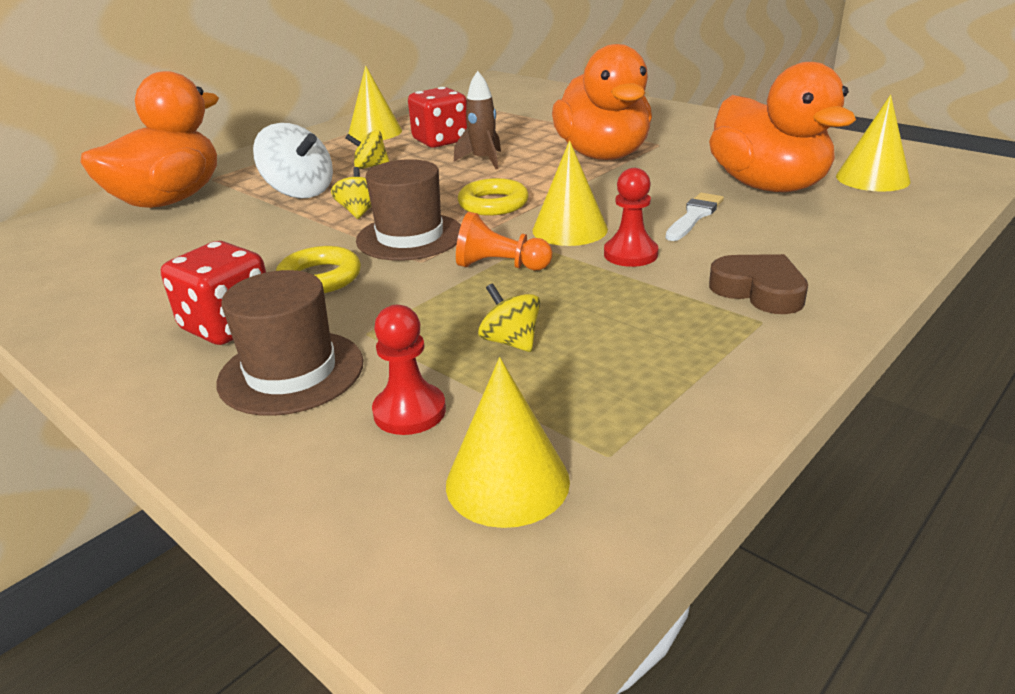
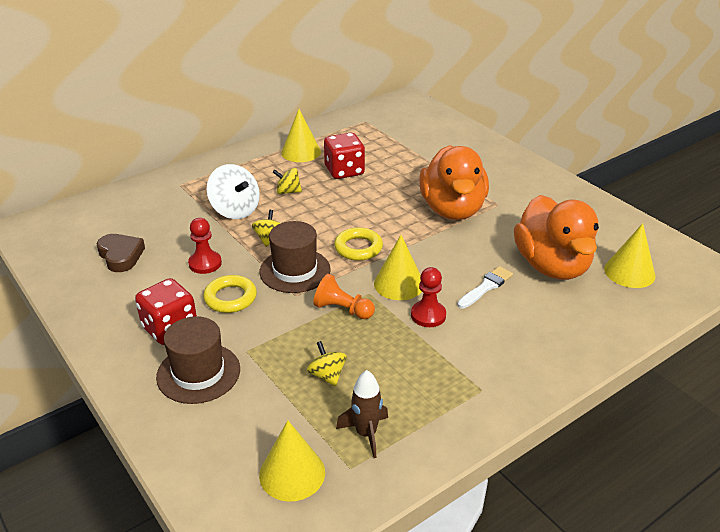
camera: 10 degrees right, 5 degrees up
orange duck [80,71,219,208] -> none
red pawn [372,305,446,435] -> red pawn moved to [188,218,222,274]
brown rocket [454,71,501,169] -> brown rocket moved to [336,370,388,458]
brown heart [709,254,808,314] -> brown heart moved to [97,234,145,272]

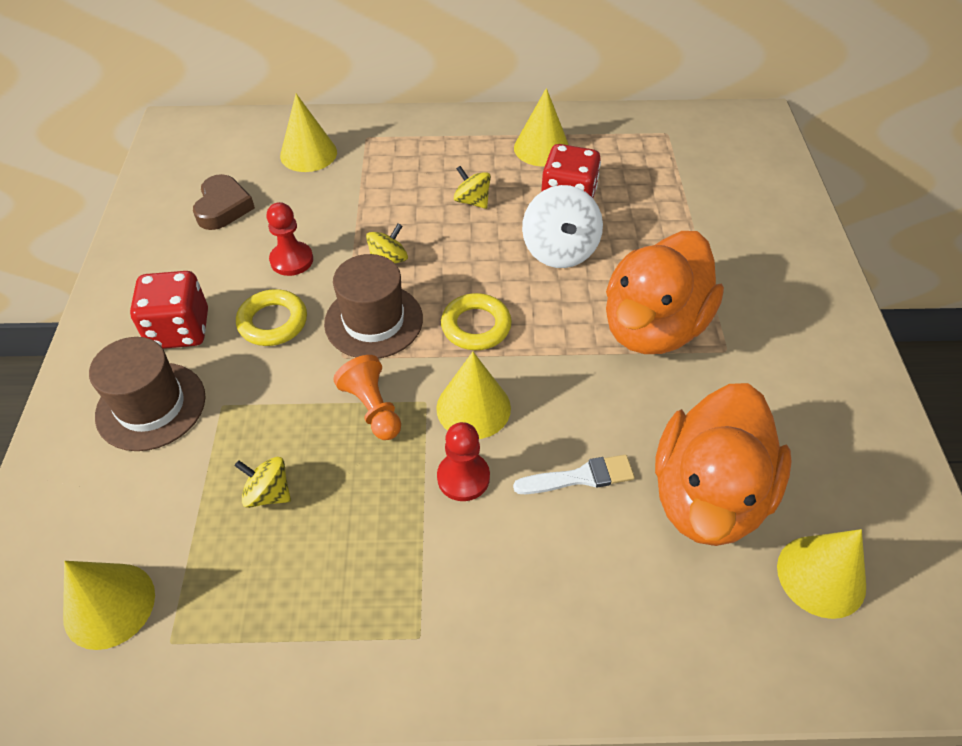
camera: 35 degrees right, 15 degrees up
white spinning top [207,164,260,219] -> white spinning top moved to [522,185,603,268]
yellow spinning top [307,341,347,387] -> yellow spinning top turned 75 degrees counterclockwise [235,457,291,508]
brown rocket [336,370,388,458] -> none
none -> yellow cone [280,94,337,172]

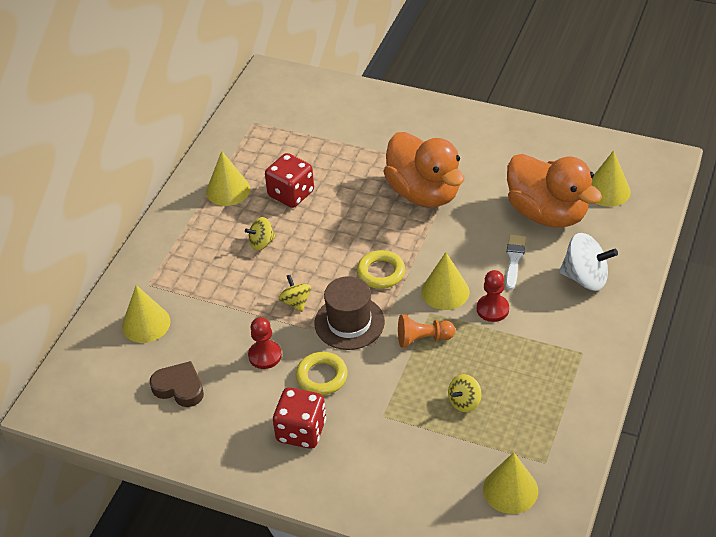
camera: 65 degrees left, 5 degrees down
brown hat [89,337,205,451] -> none
white spinning top [522,185,603,268] -> white spinning top moved to [559,233,618,291]

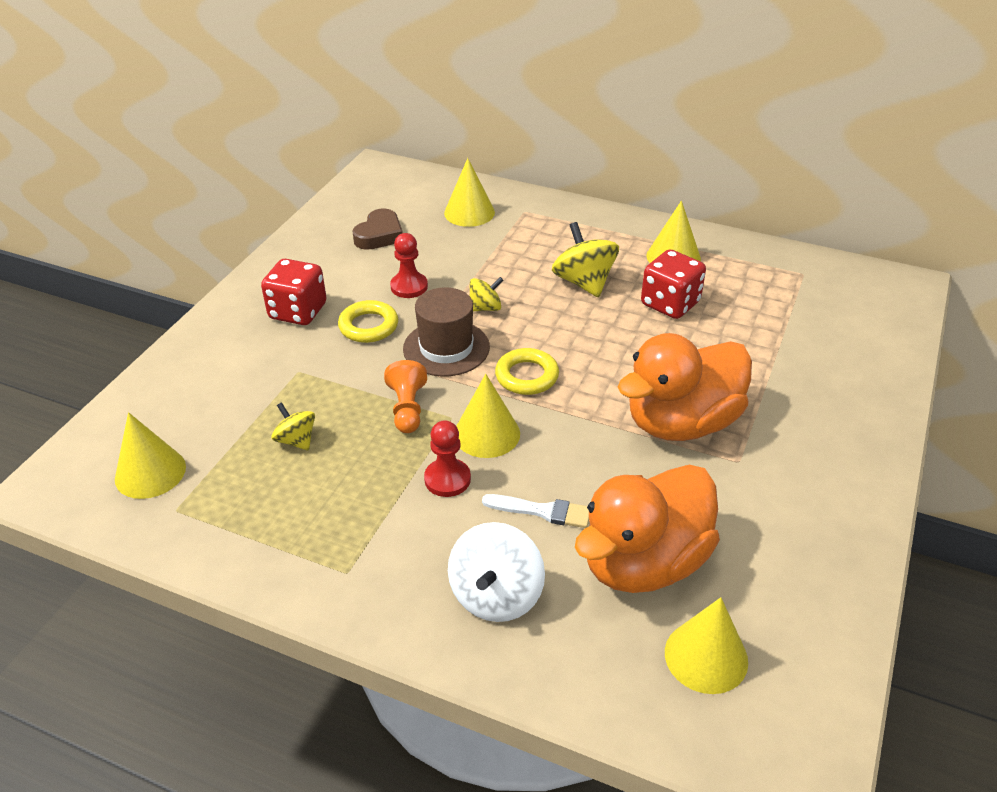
camera: 90 degrees right, 5 degrees down
yellow spinning top [245,217,275,250] -> yellow spinning top [552,222,619,297], size x1.72

